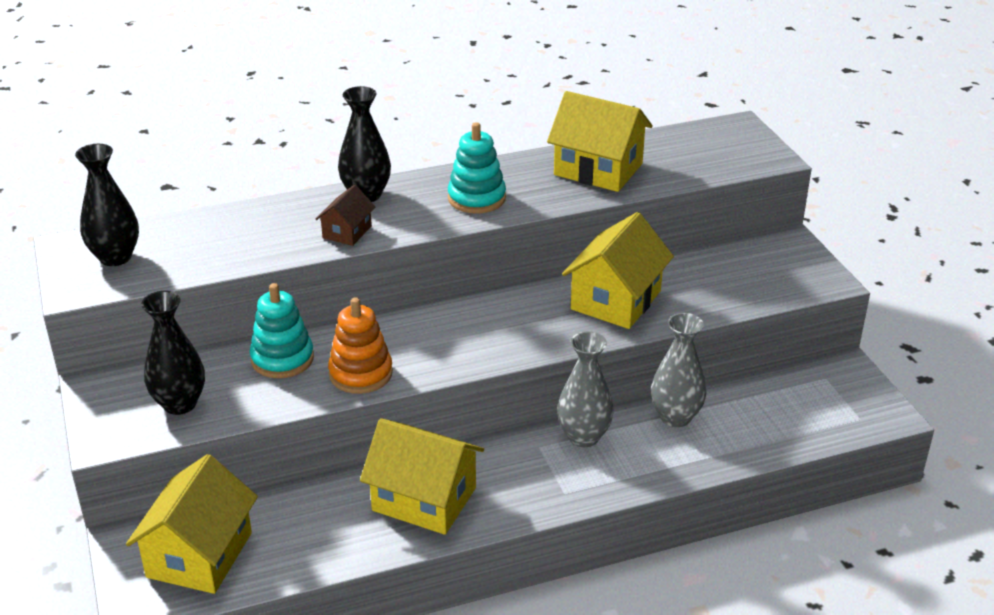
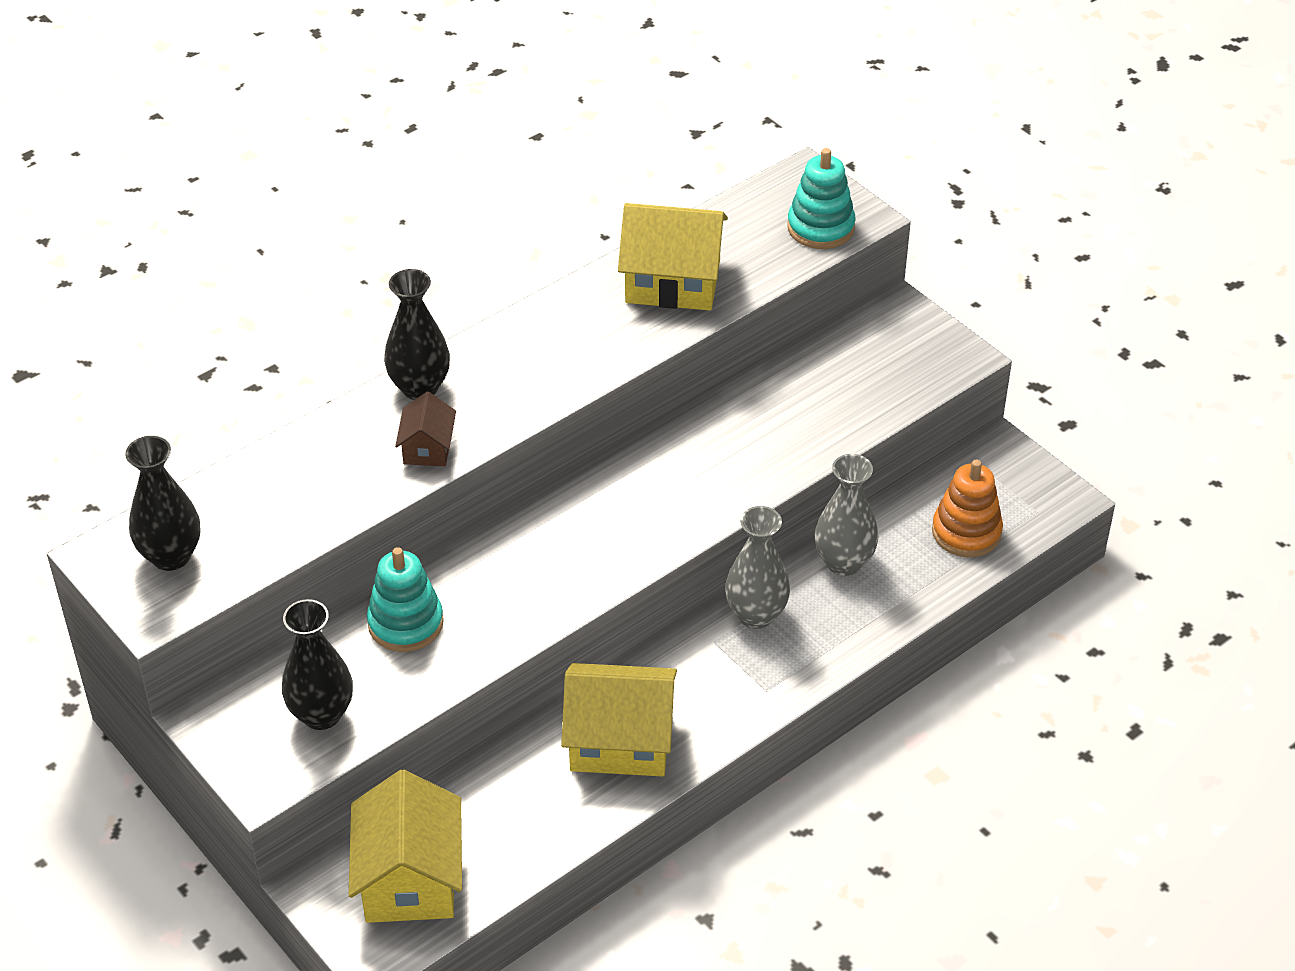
camera: 20 degrees left, 10 degrees up
orange stacking toy [328,297,393,394] -> orange stacking toy moved to [932,460,1003,557]
turquoise stacking toy [448,122,506,214] -> turquoise stacking toy moved to [787,148,856,249]
yellow house [562,212,674,329] -> none

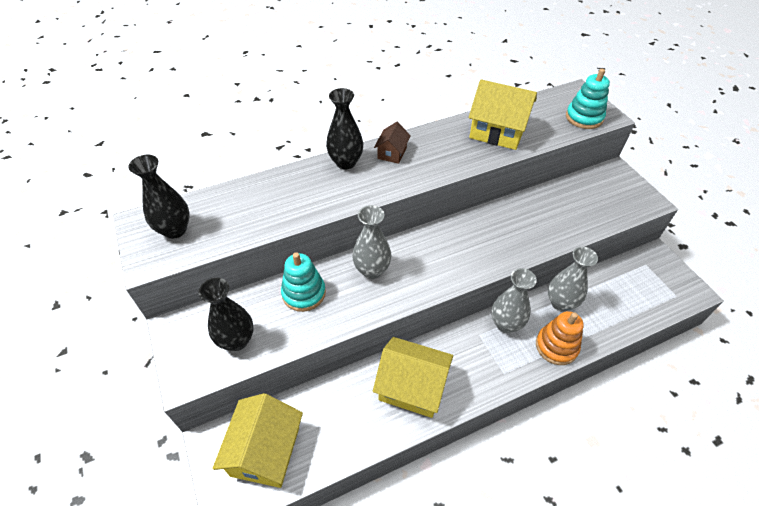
camera: 15 degrees right, 5 degrees up
brown house [395,392,456,466] -> brown house moved to [374,122,411,164]
orange stacking toy [932,460,1003,557] -> orange stacking toy moved to [536,311,584,365]
none -> grey vase [352,205,391,279]

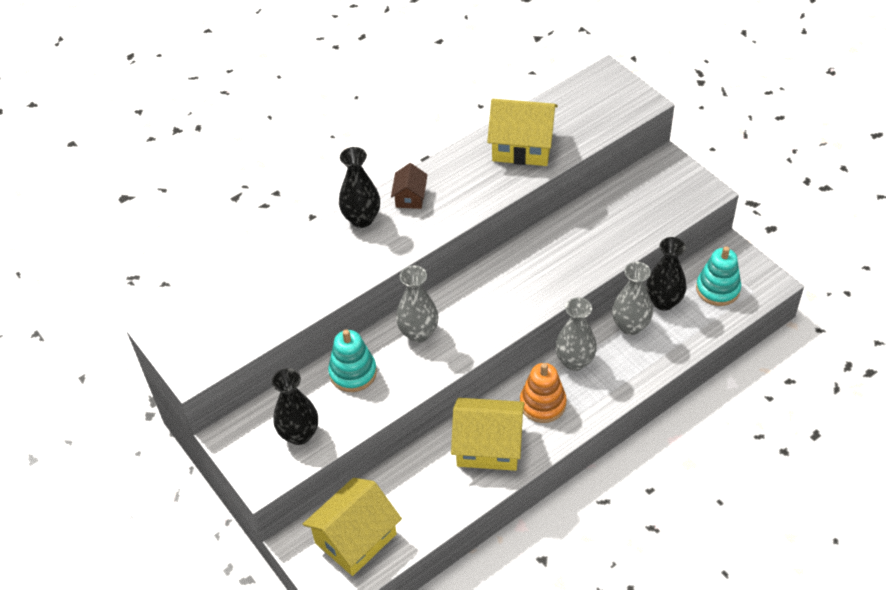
camera: 10 degrees left, 0 degrees up
black vase [128,155,190,239] -> black vase moved to [646,237,687,311]
yellow house [212,393,303,488] -> yellow house turned 45 degrees clockwise [303,478,402,576]
orange stacking toy [536,311,584,365] -> orange stacking toy moved to [520,363,567,423]
turquoise stacking toy [566,69,610,129] -> turquoise stacking toy moved to [696,246,741,306]

